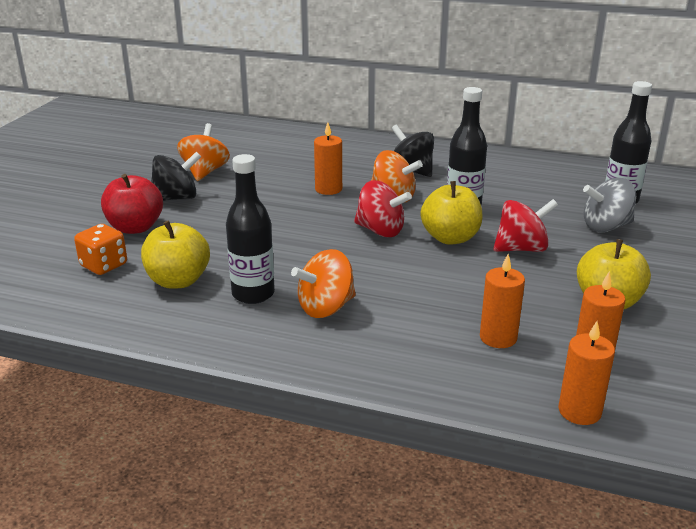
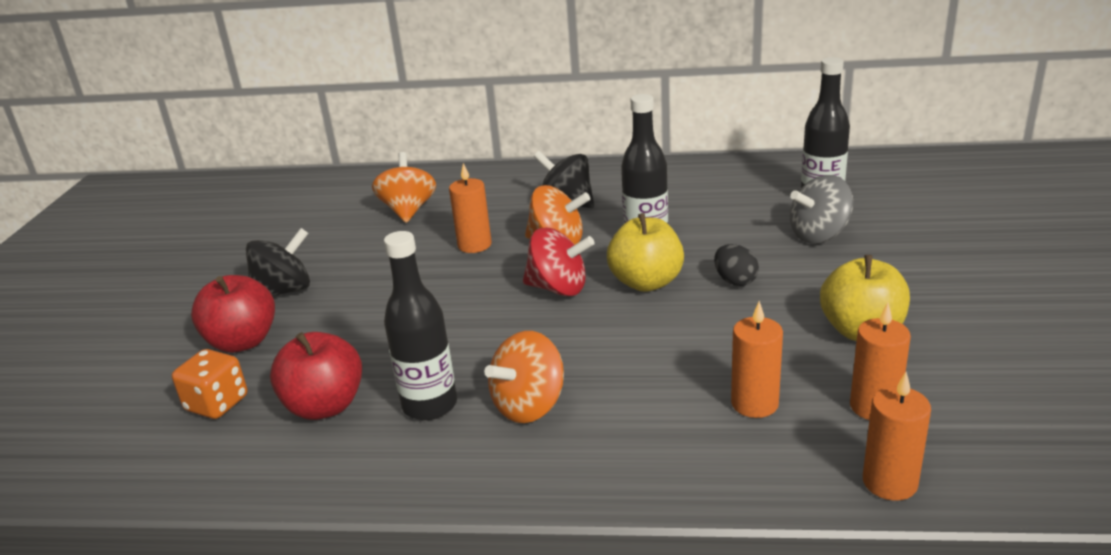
camera: 10 degrees left, 0 degrees up
yellow apple [141,221,210,289] -> red apple [270,332,362,420]
orange spinning top [177,123,230,181] -> orange spinning top moved to [372,152,436,223]
red spinning top [493,199,558,252] -> black egg [714,244,759,286]

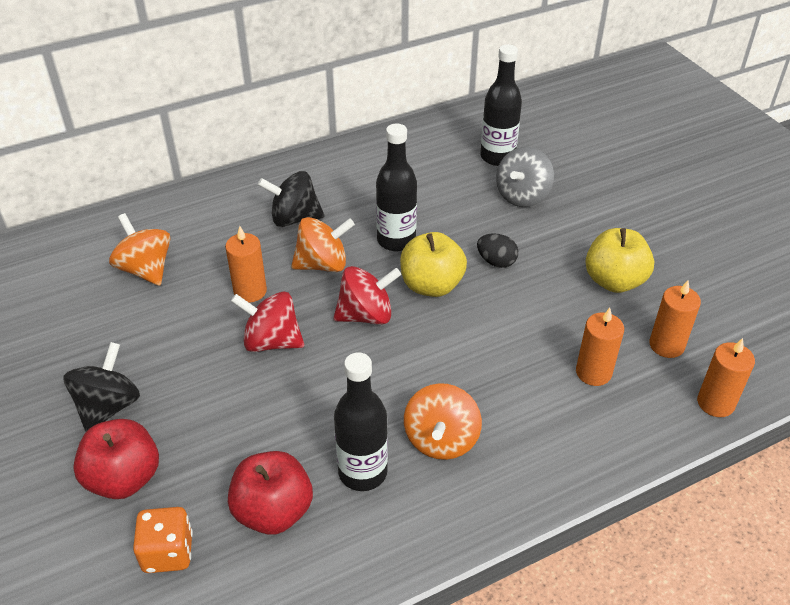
camera: 35 degrees left, 15 degrees up
none -> red spinning top [231,292,304,352]

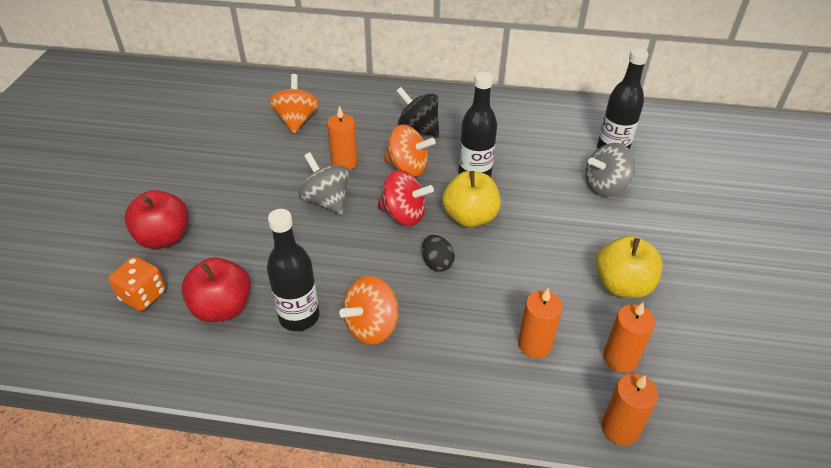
camera: 35 degrees right, 0 degrees up
black spinning top [63,342,140,432] -> none
red spinning top [231,292,304,352] -> grey spinning top [298,152,349,214]
black egg [477,233,518,268] -> black egg moved to [422,235,455,272]

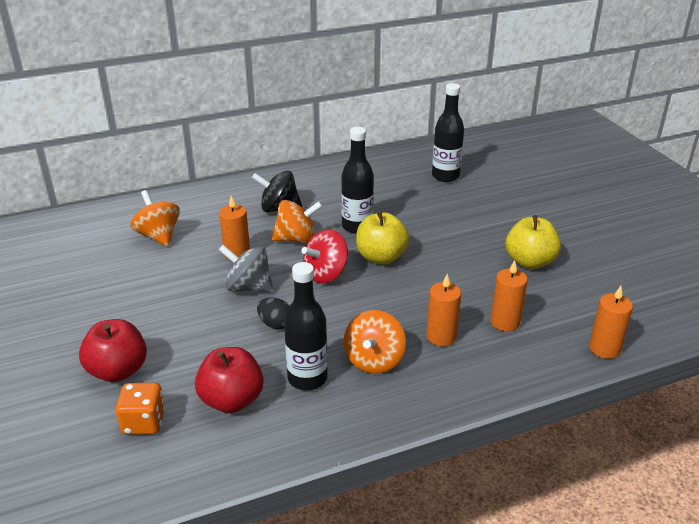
camera: 30 degrees left, 10 degrees down
red spinning top [377,170,434,226] -> red spinning top turned 150 degrees clockwise [301,229,348,283]
black egg [422,235,455,272] -> black egg moved to [257,297,290,329]
grey spinning top [585,143,636,196] -> none
orange candle [603,303,655,373] -> orange candle moved to [426,274,461,346]

